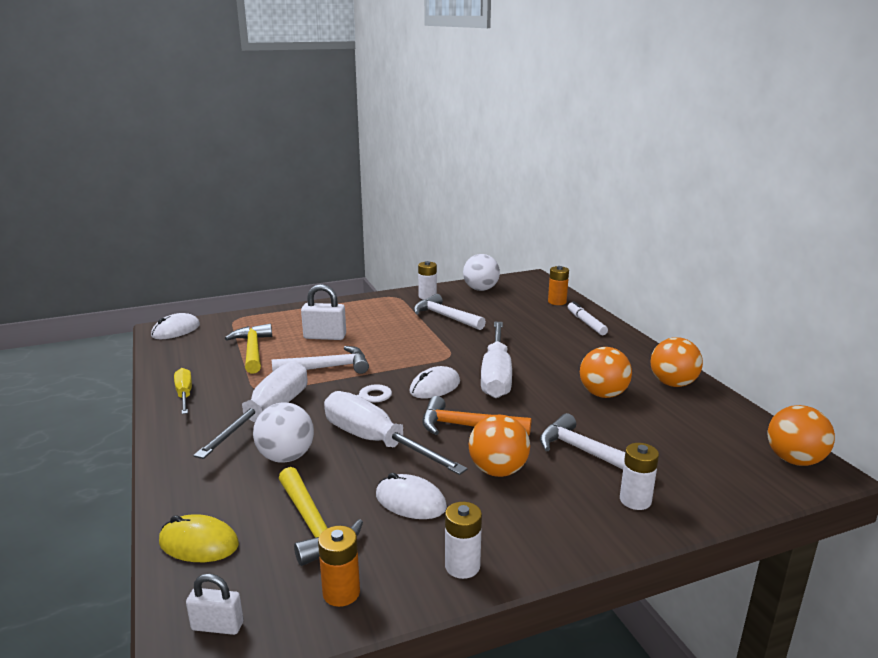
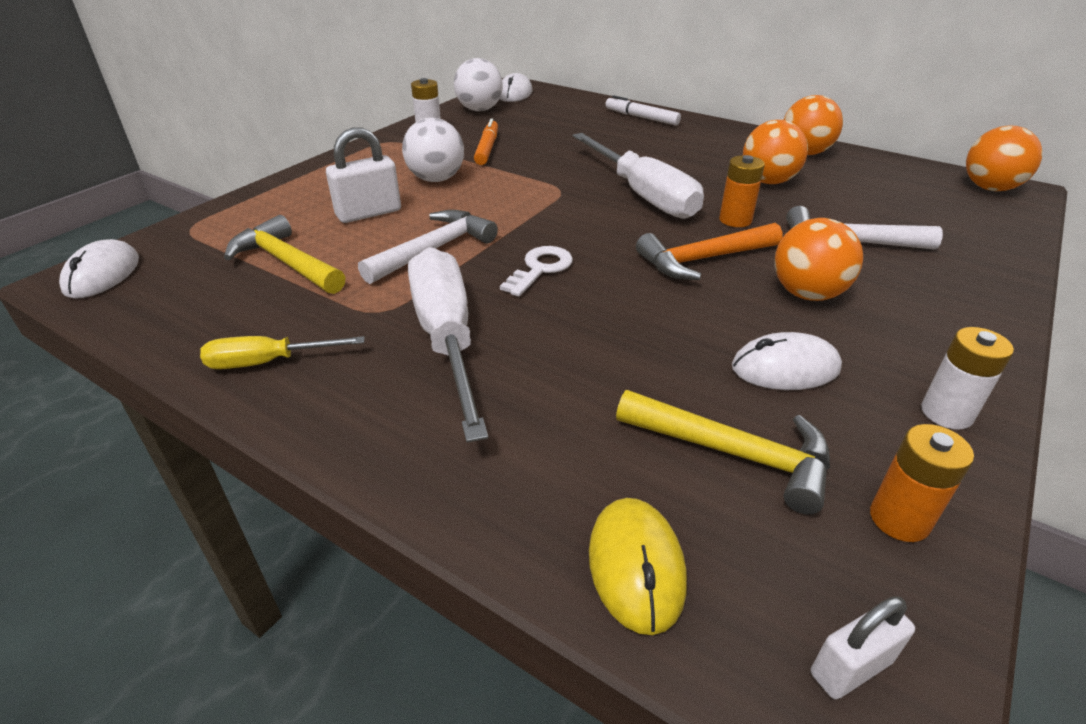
camera: 35 degrees left, 15 degrees up
yellow mouse [159,514,239,562] -> yellow mouse turned 75 degrees counterclockwise [589,498,687,635]
yellow screwdriver [174,368,192,414] -> yellow screwdriver turned 45 degrees counterclockwise [200,336,365,369]
white ball [253,402,314,463] -> white ball moved to [402,118,464,182]
white screwdriver [324,391,468,475] -> none
white mouse [409,366,460,399] -> white mouse moved to [500,73,532,102]
white hammer [414,294,486,330] -> orange marker [474,119,498,165]
orange battery [548,266,569,305] -> orange battery moved to [719,155,765,227]
white battery [620,443,659,510] -> none

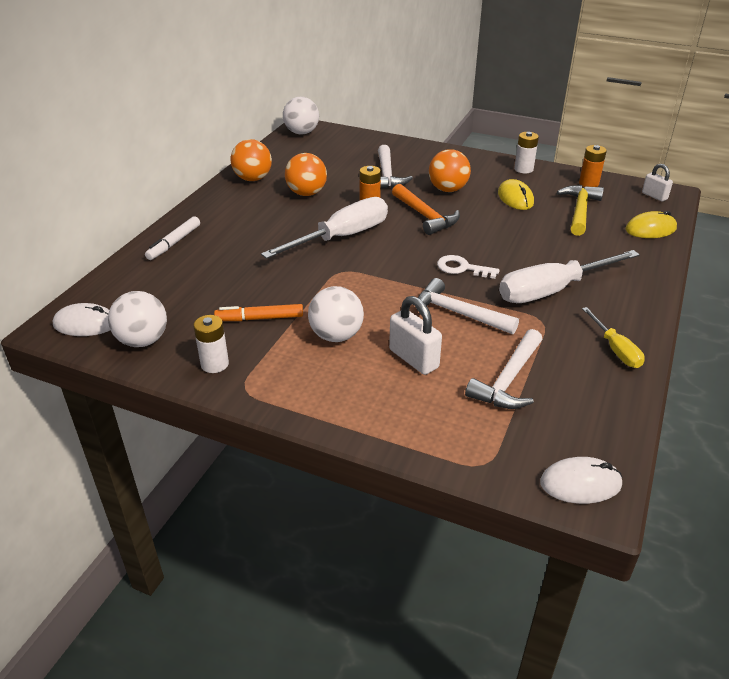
camera: 100 degrees left, 0 degrees up
yellow hammer [224,215,345,294] -> white hammer [465,329,543,409]
white mouse [732,332,842,390] -> yellow mouse [498,179,534,210]
orange ball [966,125,1042,191] -> white ball [283,97,319,135]

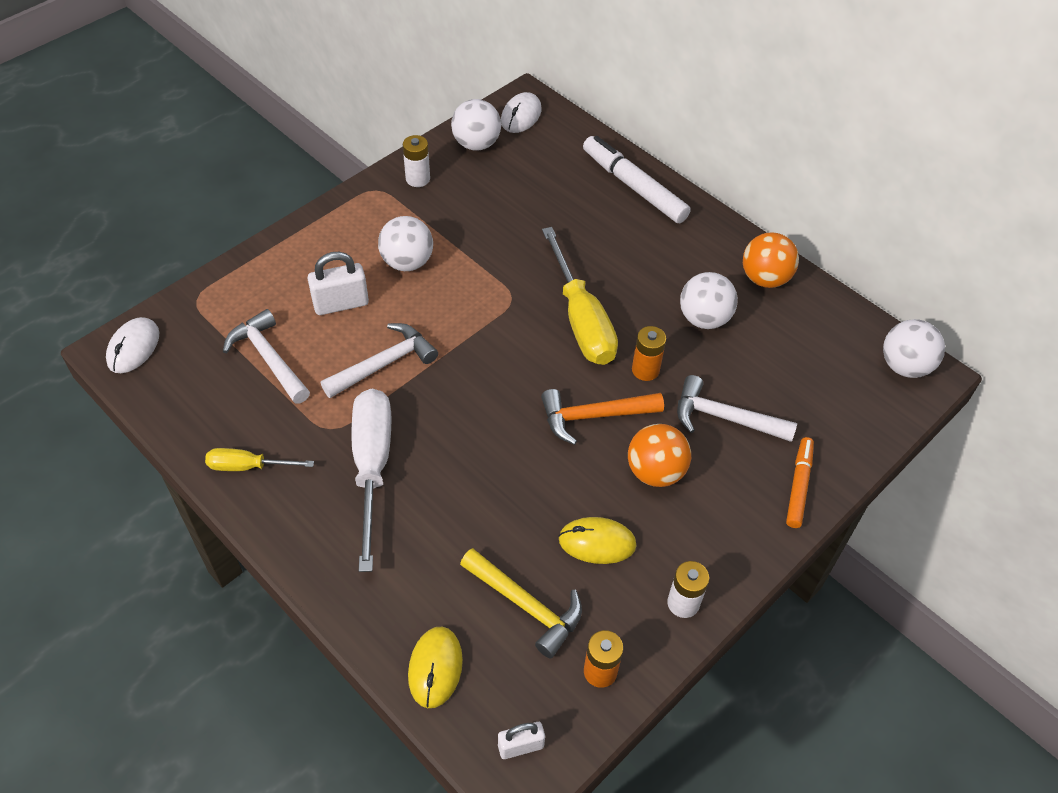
camera: 110 degrees right, 15 degrees up
white marker [145,216,200,260] -> white marker [583,136,691,223], size x1.64
orange marker [214,304,303,321] -> orange marker moved to [786,437,814,528]
white screwdriver [261,197,388,259] -> yellow screwdriver [542,227,618,365]
orange ball [285,153,327,196] -> white ball [680,272,738,329]
white key [437,255,500,279] -> none

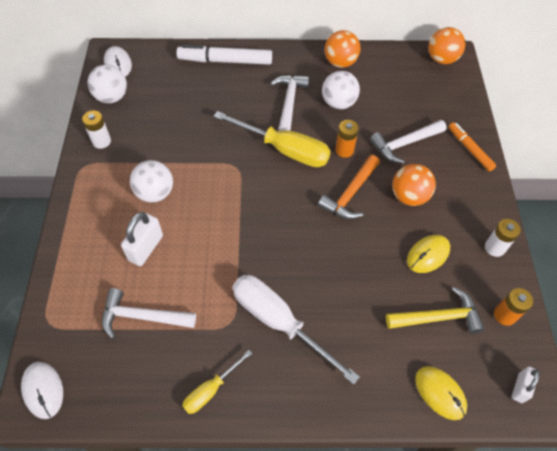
camera: 45 degrees left, 5 degrees up
white hammer [321,323,438,398] -> white hammer moved to [270,75,309,131]
white ball [883,319,945,378] -> orange ball [429,27,465,64]

